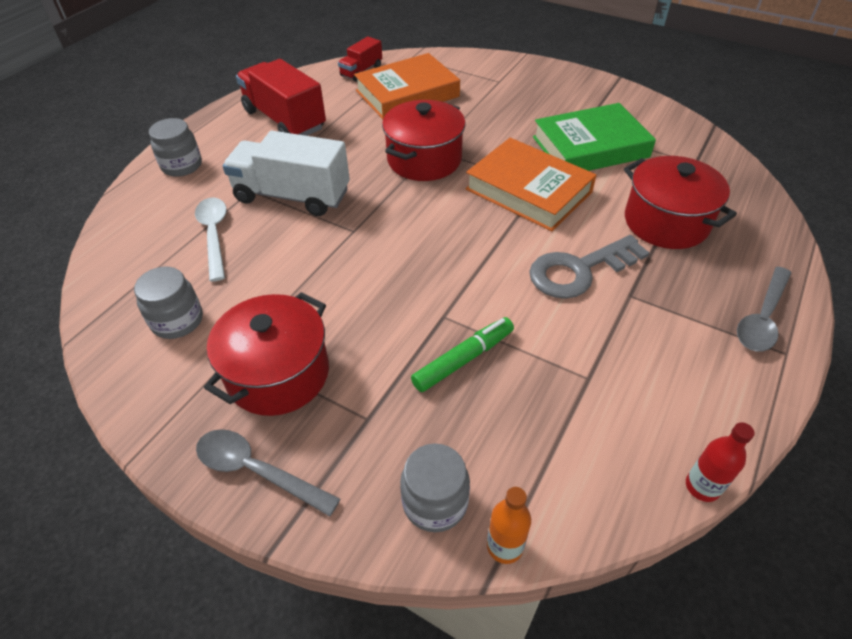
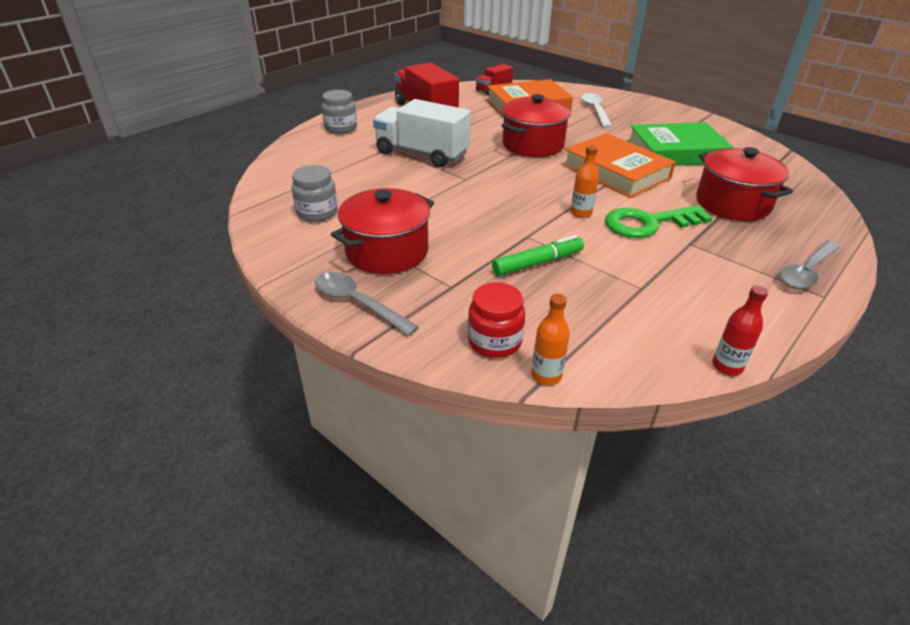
camera: 10 degrees right, 10 degrees down
white spoon [195,197,227,282] -> white spoon moved to [582,93,612,128]
grey jar [400,443,470,532] -> red jar [468,282,525,358]
grey key [529,235,649,299] -> green key [605,205,712,238]
none -> orange bottle [571,145,599,218]

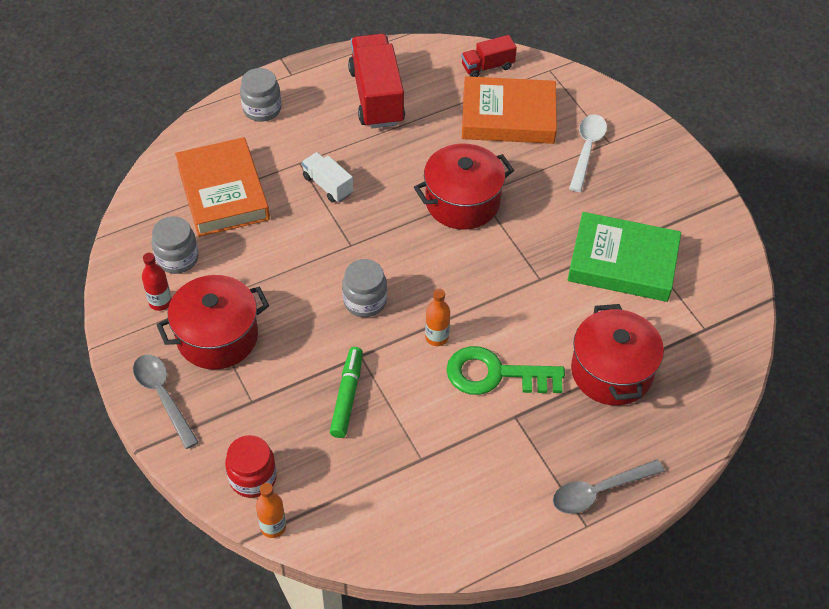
camera: 20 degrees right, 15 degrees up
white truck [373,99,471,167] -> white truck [302,152,353,203], size x0.53
green marker [492,235,584,276] -> green marker turned 75 degrees counterclockwise [330,347,363,438]
orange book [563,133,676,198] -> orange book moved to [175,137,270,237]
red bottle [712,285,768,376] -> red bottle moved to [142,253,172,311]
none -> grey jar [342,259,387,317]

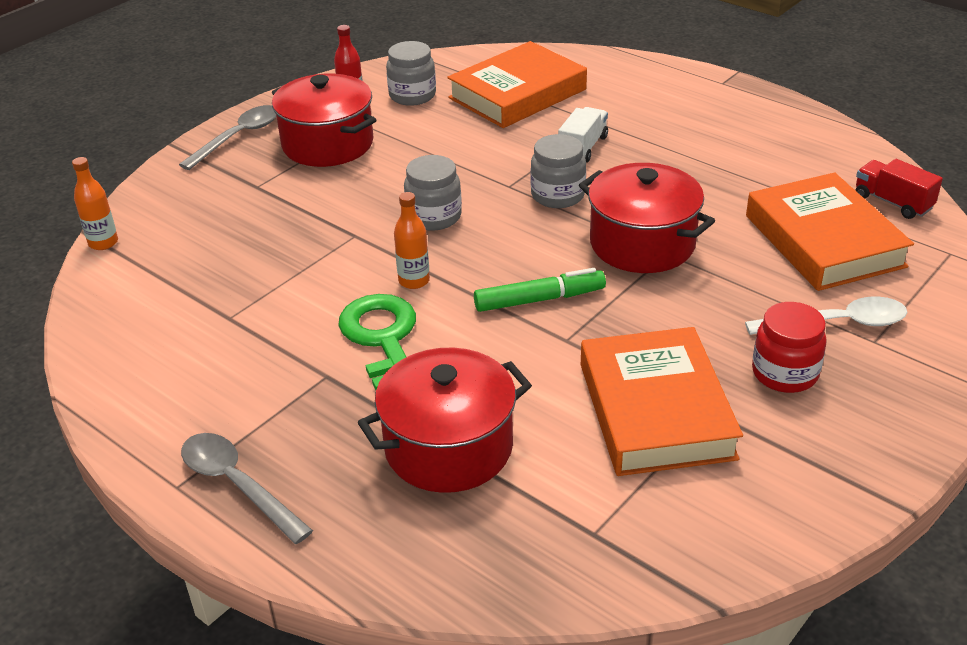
camera: 70 degrees right, 15 degrees down
red jar [225,435,277,498] -> red jar moved to [752,302,827,393]
grey jar [240,68,281,122] -> grey jar moved to [531,134,586,208]
green marker [330,347,363,438] -> green marker moved to [474,268,606,312]
red truck [348,34,405,128] -> none
green book [568,212,681,302] -> orange book [581,327,743,476]

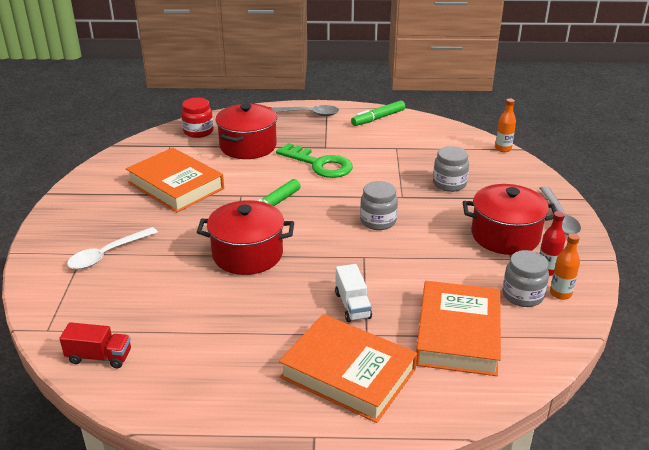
camera: 140 degrees right, 5 degrees down
orange bottle [394,192,430,289] -> orange bottle moved to [550,233,580,300]
grey jar [531,134,586,208] -> grey jar moved to [433,146,469,192]
orange book [746,173,914,291] -> orange book moved to [279,314,417,423]
red jar [752,302,827,393] -> red jar moved to [181,98,214,138]
none -> green marker [351,100,405,126]

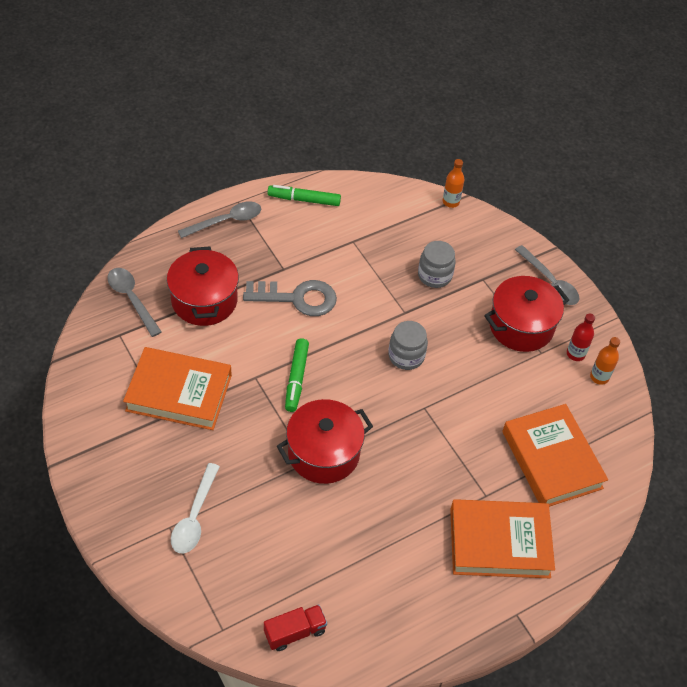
camera: 35 degrees left, 20 degrees up
red jar [181,98,214,138] -> grey spoon [107,268,162,337]
green key [276,143,353,178] -> grey key [243,280,337,316]
white truck [335,264,372,322] -> none
green marker [351,100,405,126] -> green marker turned 75 degrees clockwise [268,185,341,206]
grey jar [502,250,549,307] -> none

